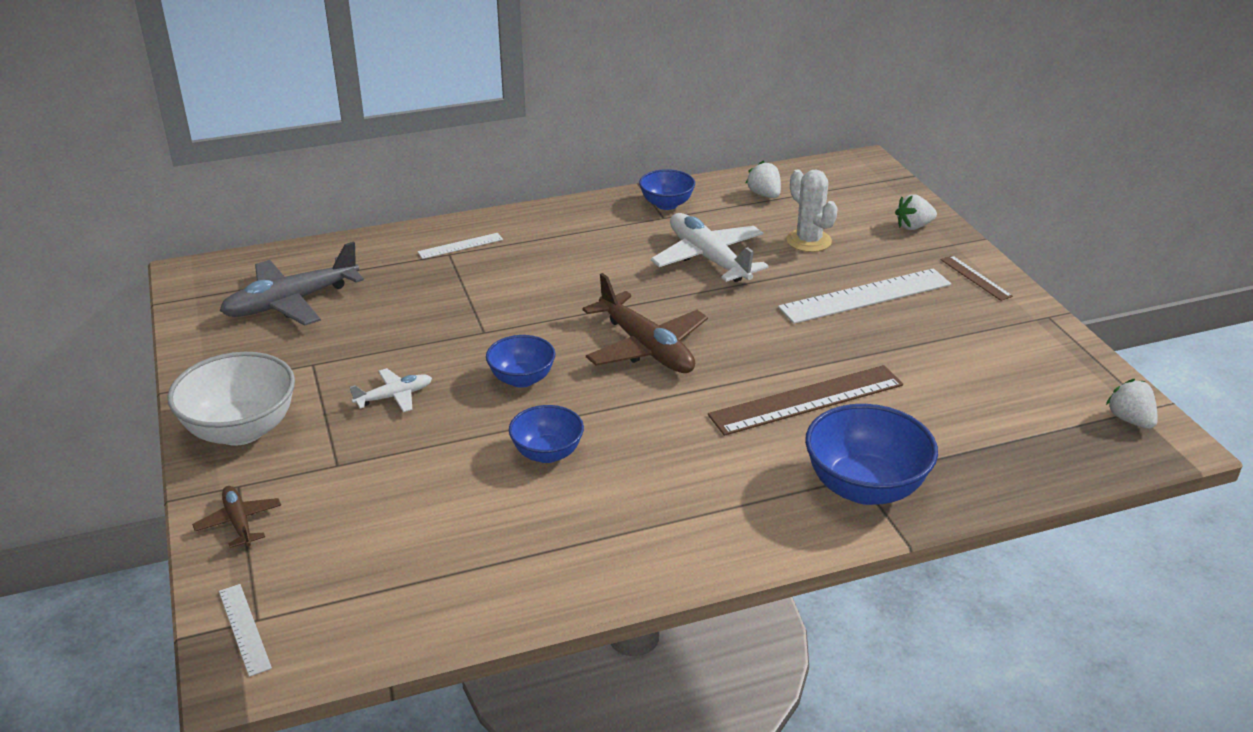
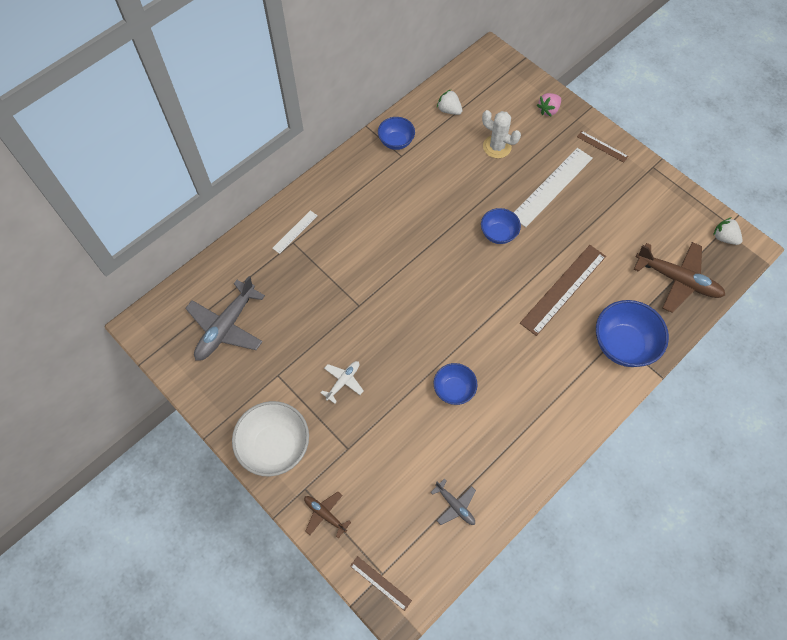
camera: 25 degrees left, 30 degrees up
white ruler [219,584,272,677] -> brown ruler [350,556,412,611]
blue bowl [486,335,555,388] -> blue bowl moved to [481,208,521,244]
brown plane [582,273,708,373] -> brown plane moved to [634,242,725,313]
white plane [651,213,769,282] -> none
white strawberry [895,194,937,230] -> pink strawberry [537,93,561,117]
none -> grey plane [431,479,476,525]

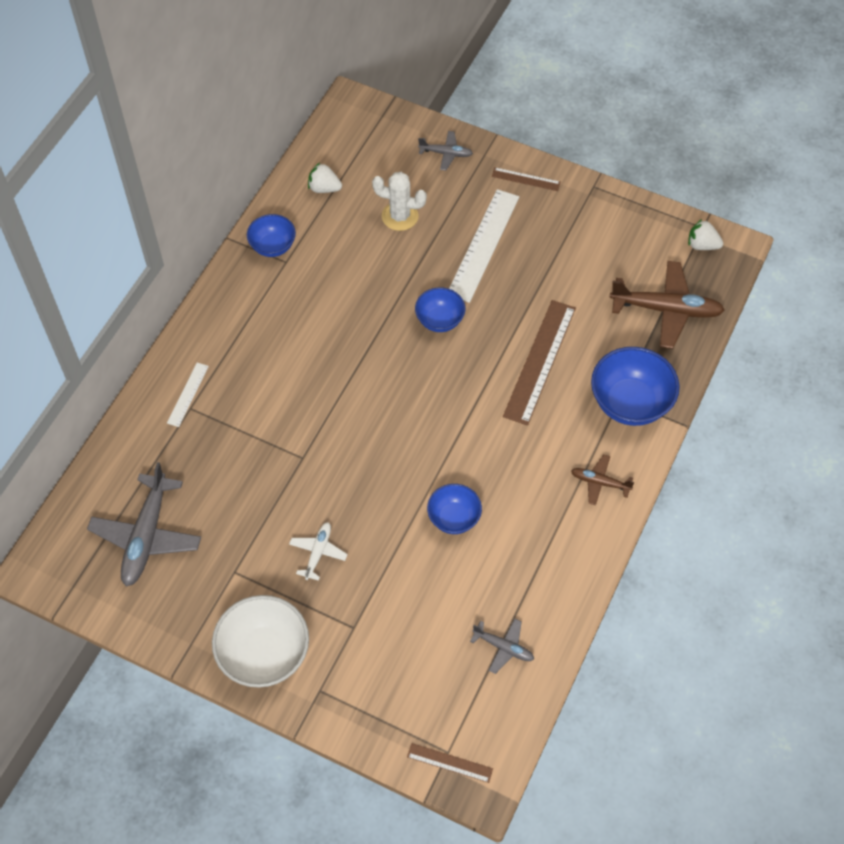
camera: 20 degrees left, 5 degrees down
brown plane [304,492,351,538] -> brown plane moved to [571,454,634,506]
pink strawberry [537,93,561,117] -> grey plane [418,131,473,171]

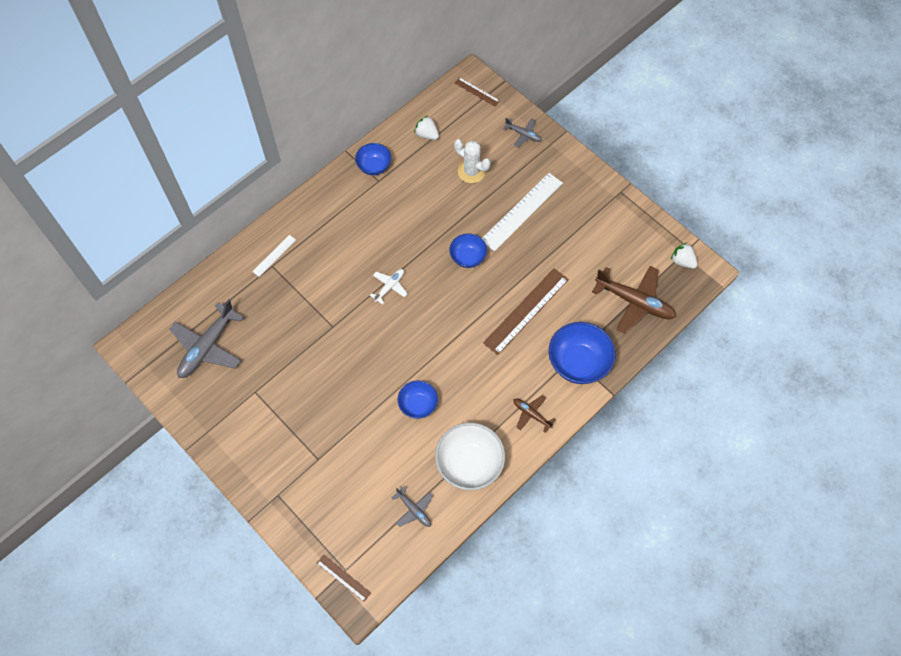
camera: 20 degrees right, 5 degrees up
white bowl [212,595,309,687] -> white bowl moved to [435,423,505,490]
white plane [289,522,348,581] -> white plane moved to [370,269,408,305]
brown ruler [492,167,561,191] -> brown ruler moved to [455,77,500,107]

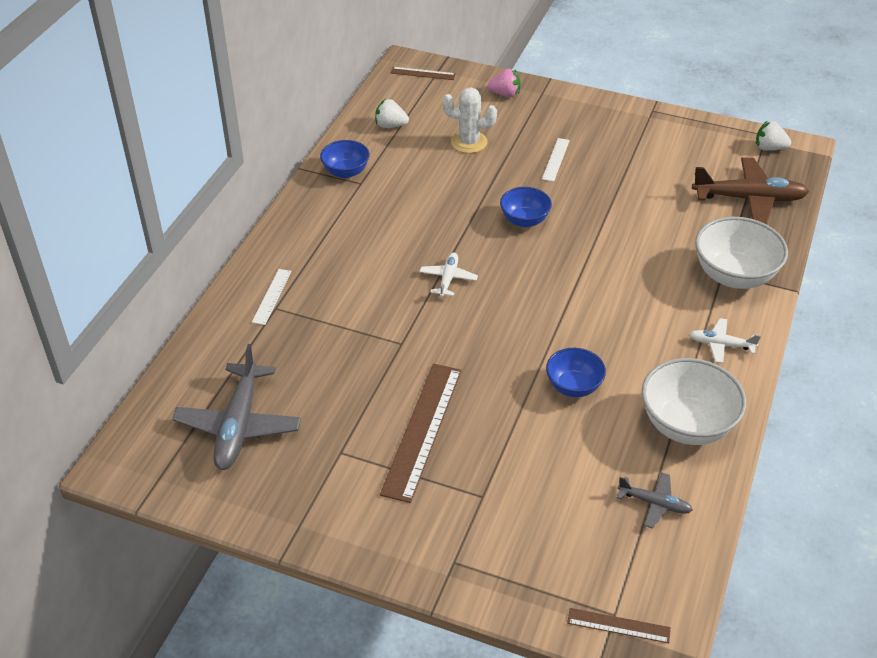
camera: 25 degrees left, 20 degrees down
white ruler [482,173,563,251] -> white ruler [542,138,570,182], size x0.50
brown ruler [483,268,569,355] -> brown ruler moved to [380,364,461,503]
grey plane [503,118,542,148] -> pink strawberry [488,69,520,97]
brown plane [514,395,556,433] -> white plane [689,318,761,363]
blue bowl [549,322,616,384] -> white bowl [695,217,788,289]

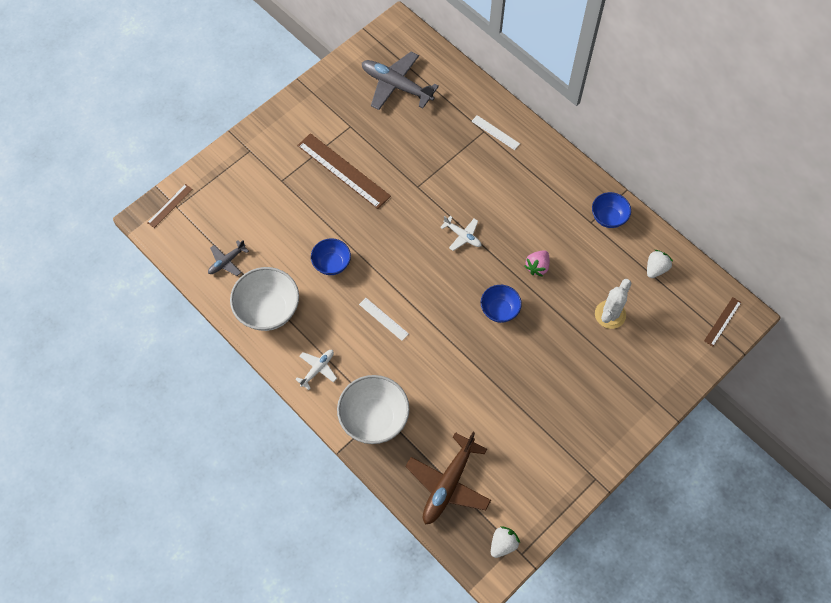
camera: 115 degrees right, 20 degrees up
pink strawberry [488,69,520,97] -> pink strawberry moved to [525,250,550,277]
white ruler [542,138,570,182] -> white ruler moved to [359,298,409,341]

